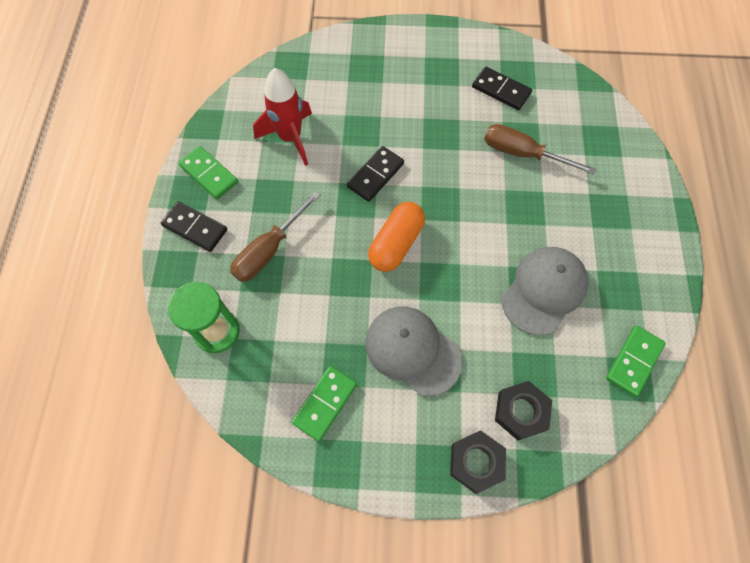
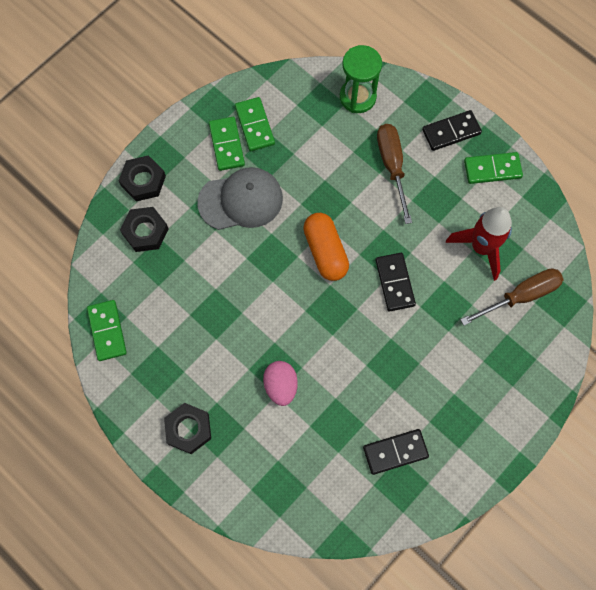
camera: 130 degrees right, 5 degrees up
brown screwdriver [484,124,596,175] -> brown screwdriver moved to [460,268,564,326]
grey cap [502,247,589,335] -> none
none -> black nut [164,403,211,454]
none -> green domino [209,117,245,171]
none -> pink egg [263,361,298,406]

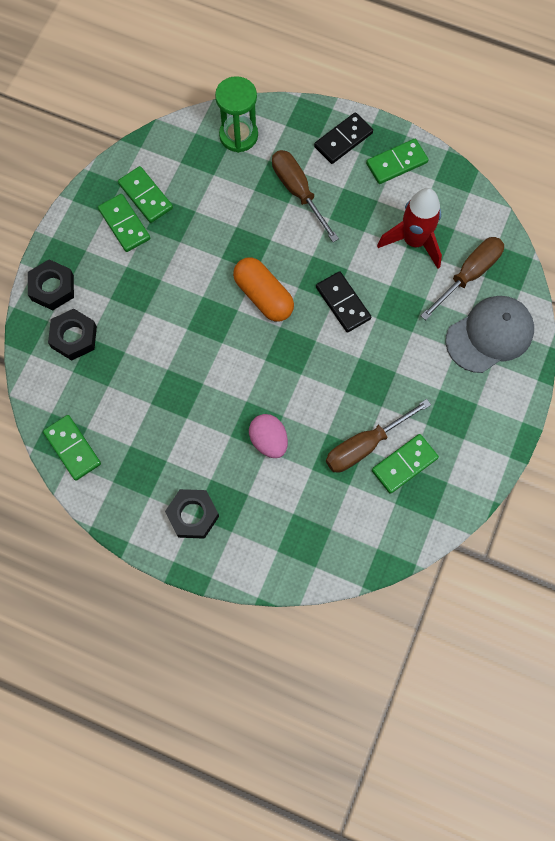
camera: 20 degrees left, 0 degrees up
grey cap [197,167,283,230] -> grey cap moved to [446,296,534,373]
black domino [363,429,429,475] -> green domino [372,434,439,494]
none -> brown screwdriver [326,399,431,473]

